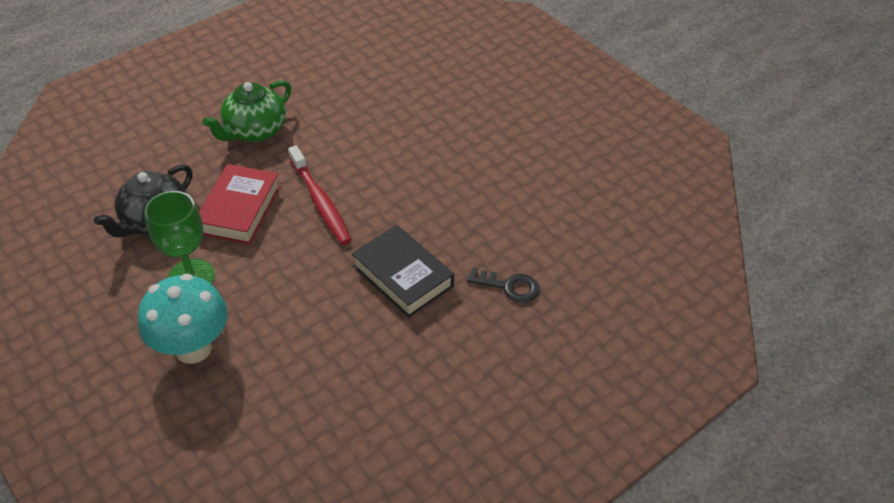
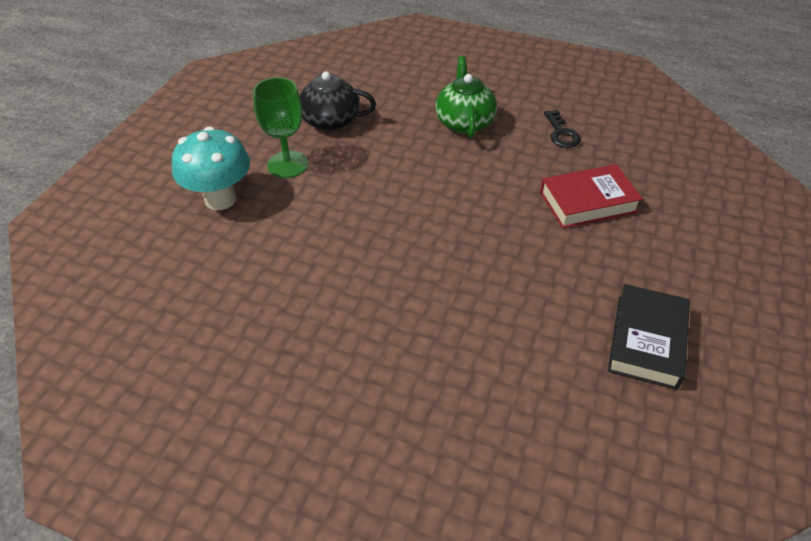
camera: 60 degrees right, 0 degrees up
red book [199,164,281,245] -> red book moved to [540,164,643,228]
green teapot [202,80,291,142] -> green teapot turned 75 degrees clockwise [435,56,497,138]
red toothbrush [288,145,352,245] -> none
black book [351,225,454,318] -> black book moved to [608,284,690,390]
black key [467,267,539,303] -> black key moved to [544,110,581,148]

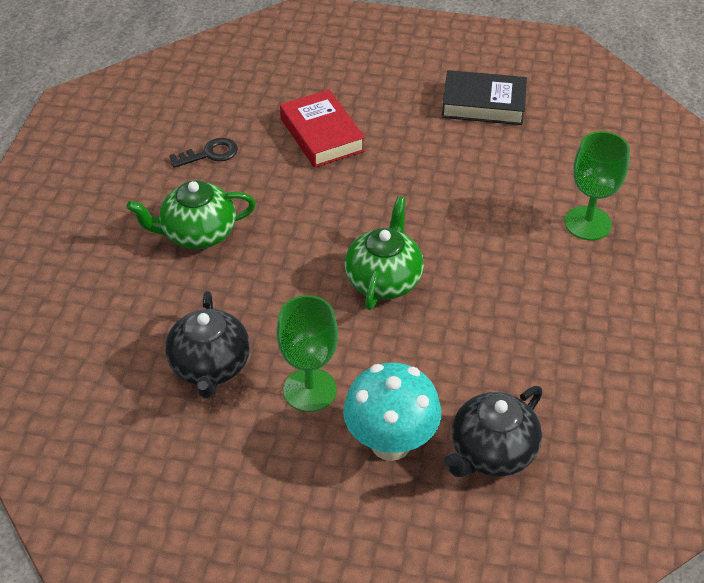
camera: 100 degrees left, 0 degrees up
none -> green teapot [345,196,424,310]
none -> black teapot [444,386,542,477]
none -> green goblet [564,131,630,240]

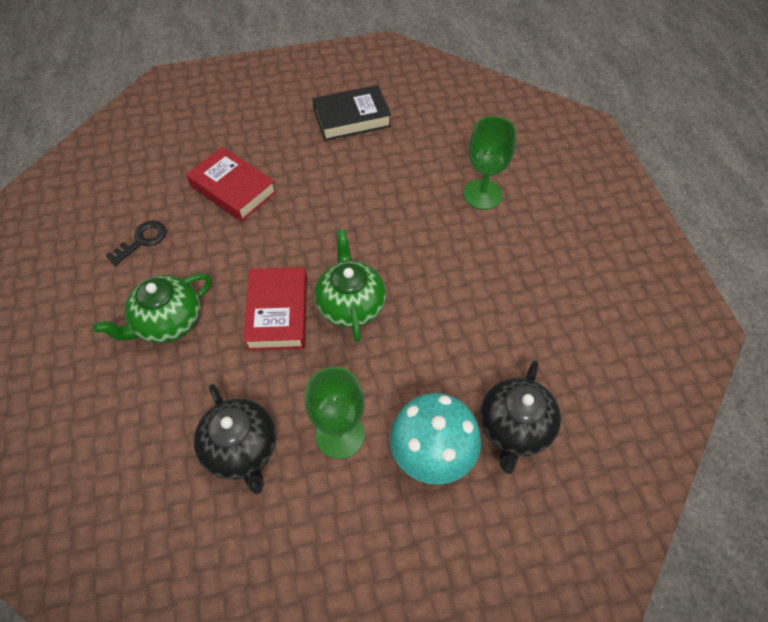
camera: 25 degrees left, 10 degrees up
none -> red book [243,267,307,351]

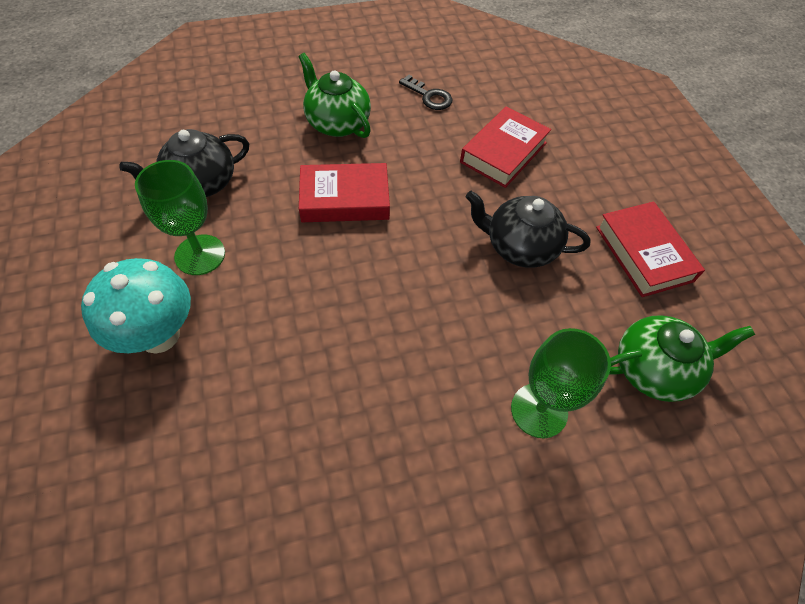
camera: 85 degrees right, 0 degrees up
black book [312,85,391,141] -> red book [596,201,705,297]
green teapot [315,229,386,342] -> green teapot moved to [609,315,755,402]
black teapot [480,360,561,474] -> black teapot moved to [466,191,591,268]

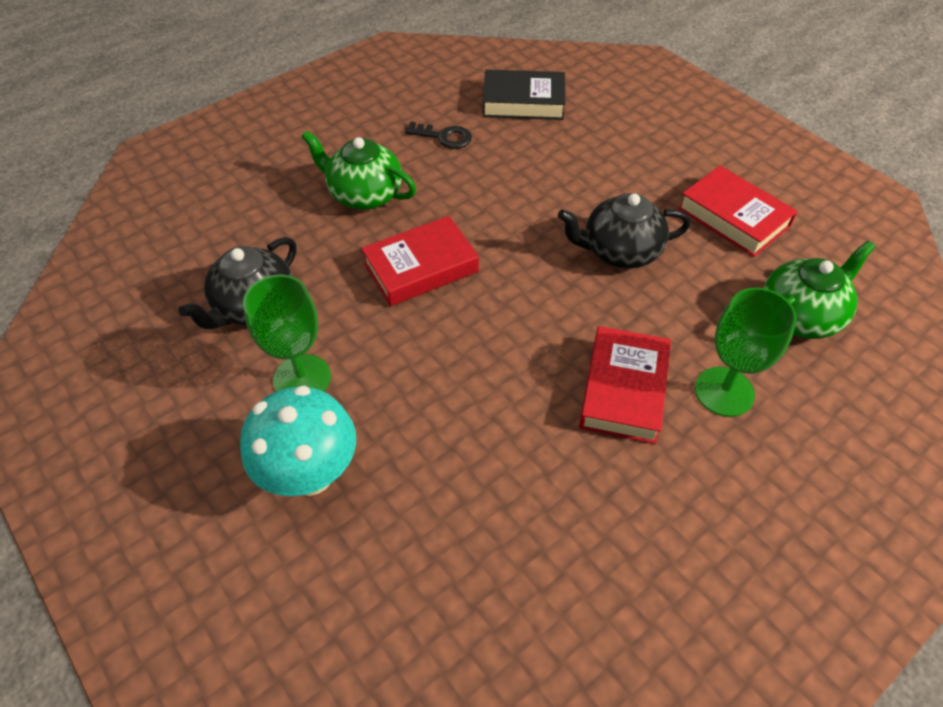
camera: 20 degrees left, 5 degrees down
red book [460,107,551,188] -> red book moved to [579,326,671,444]
none -> black book [482,69,565,120]

